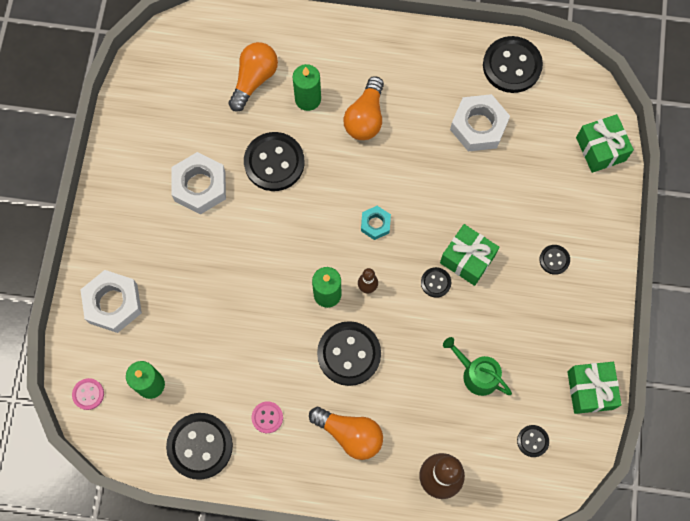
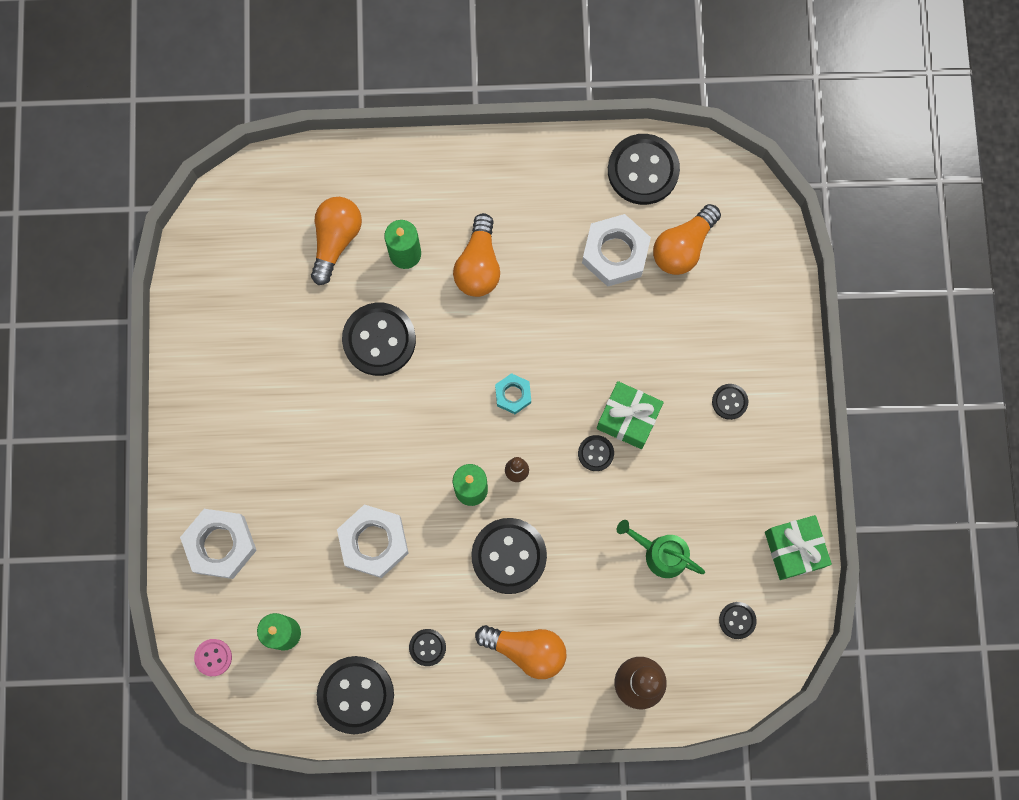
camera: 10 degrees left, 5 degrees up
white nut [171,152,226,215] -> white nut moved to [337,504,409,578]
pink button [252,401,283,433] -> black button [409,629,446,666]
green gift [576,114,634,173] -> none
none -> orange light bulb [653,204,721,275]

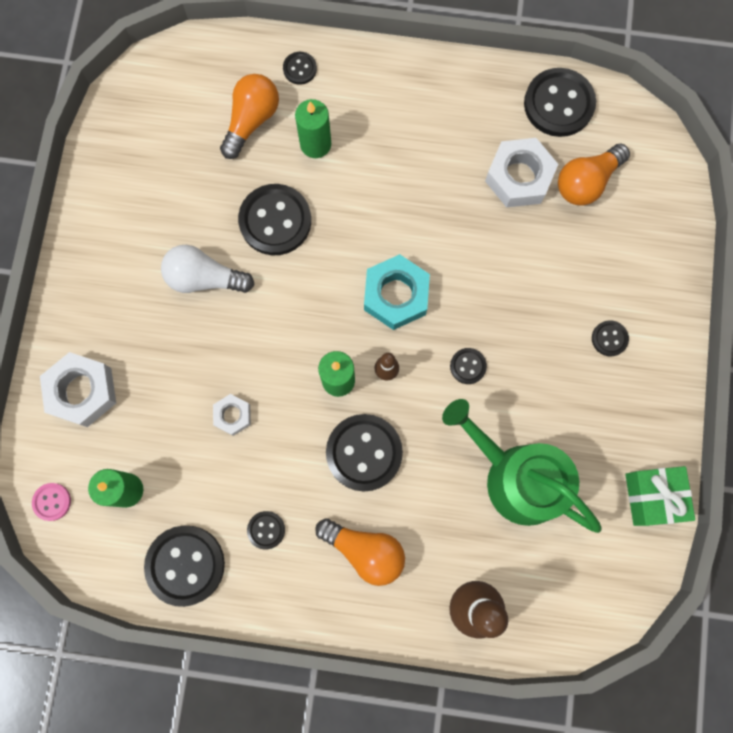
camera: 10 degrees right, 0 degrees up
white nut [337,504,409,578] -> white nut [213,394,251,436], size x0.55
orange light bulb [453,213,500,297] -> none
turquoise nut [495,373,531,414] -> turquoise nut [364,254,430,330], size x1.81
green gift [597,381,664,449] -> none
green watering can [617,520,705,578] -> green watering can [442,399,602,533], size x1.84
black button [719,602,757,639] -> black button moved to [283,52,317,85]
none -> white light bulb [161,245,254,293]

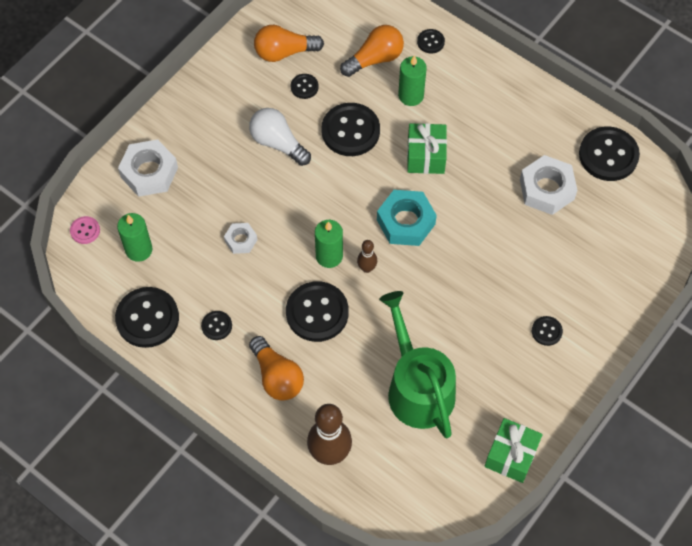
camera: 30 degrees right, 15 degrees down
black button [450,348,487,384] -> black button moved to [291,74,319,99]
orange light bulb [558,143,630,206] -> orange light bulb moved to [254,25,324,62]
none -> green gift [407,123,447,174]

